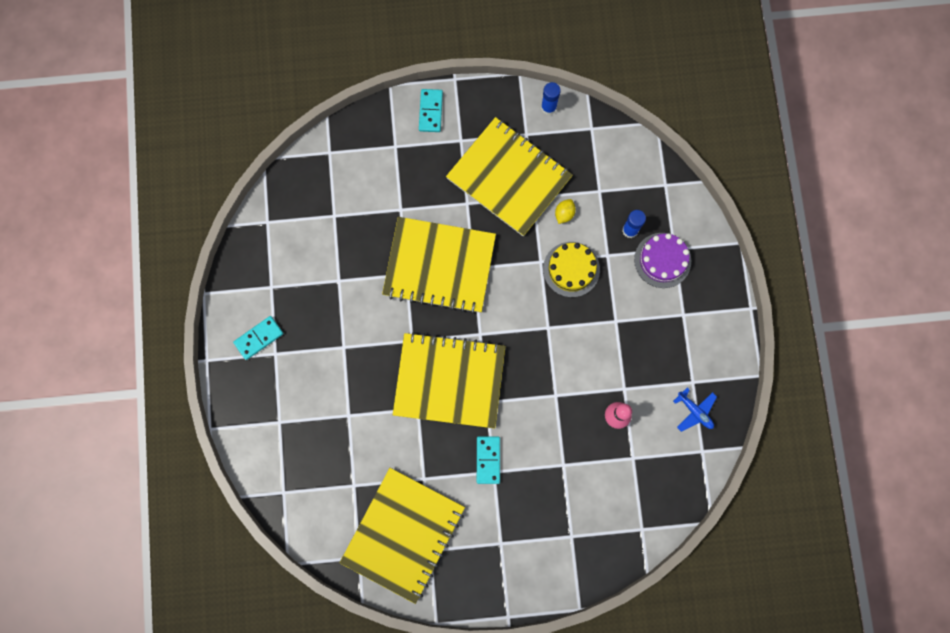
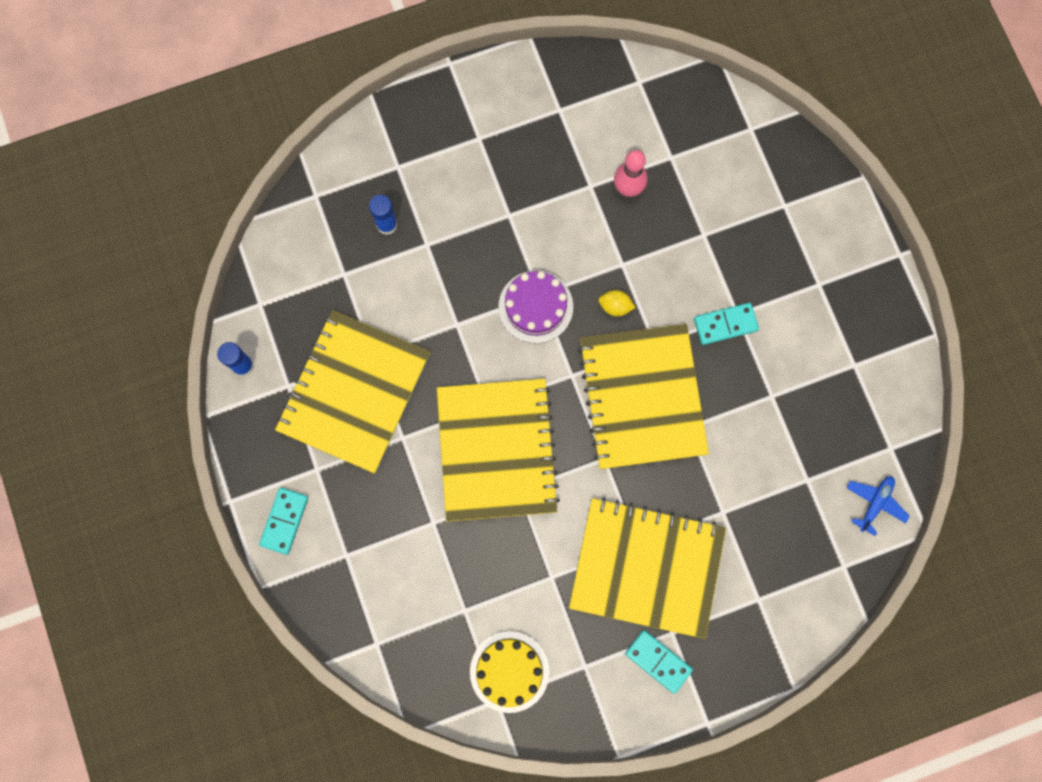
camera: 105 degrees left, 0 degrees up
yellow notebook [340,468,465,604] -> yellow notebook moved to [569,497,726,639]
turquoise domino [419,89,443,132] -> turquoise domino turned 60 degrees counterclockwise [259,487,308,555]
yellow cake [543,242,600,297] -> yellow cake moved to [470,631,549,713]
yellow lemon [555,199,576,224] -> yellow lemon moved to [598,290,636,316]
purple cake [634,233,691,288] -> purple cake moved to [498,271,573,344]
blue plane [673,387,717,432] -> blue plane moved to [846,476,910,536]

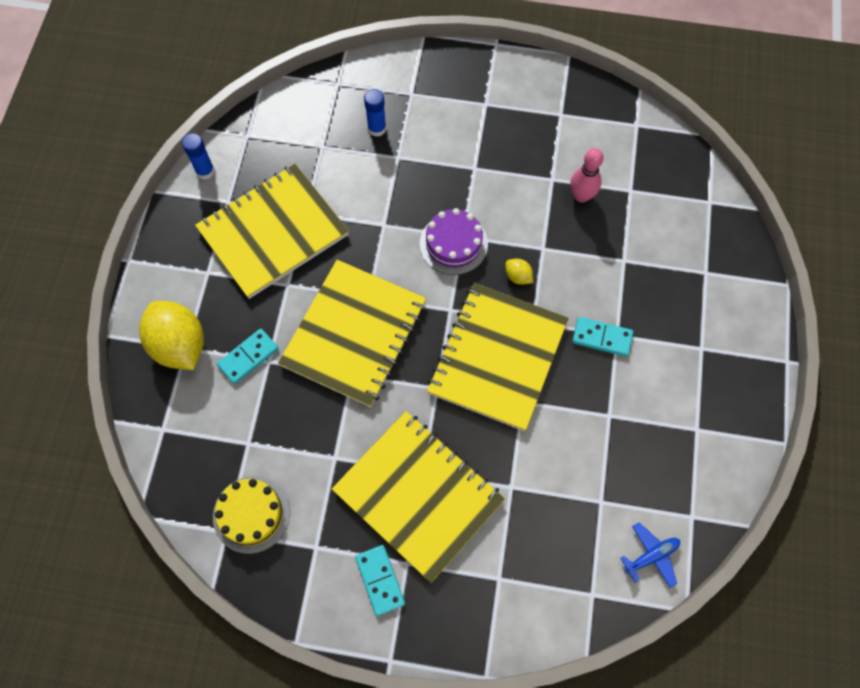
camera: 30 degrees right, 10 degrees down
turquoise domino [259,487,308,555] -> turquoise domino moved to [217,329,279,384]
none -> yellow lemon [139,301,204,370]

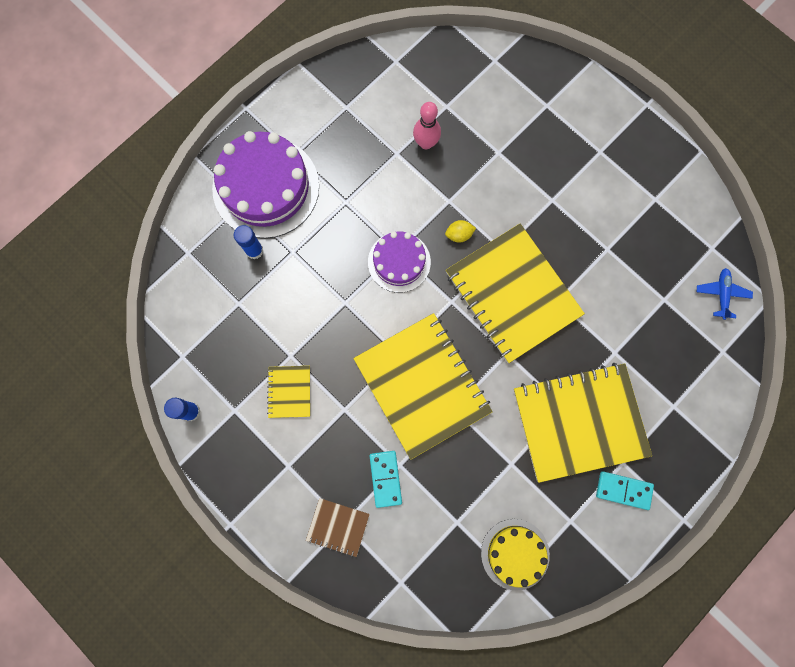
camera: 55 degrees left, 10 degrees up
yellow lemon [139,301,204,370] -> brown notebook [306,498,370,557]
yellow notebook [195,164,349,299] -> yellow notebook [267,366,310,418], size x0.44
turquoise domino [572,317,633,357] -> none
none -> purple cake [212,131,319,238]

